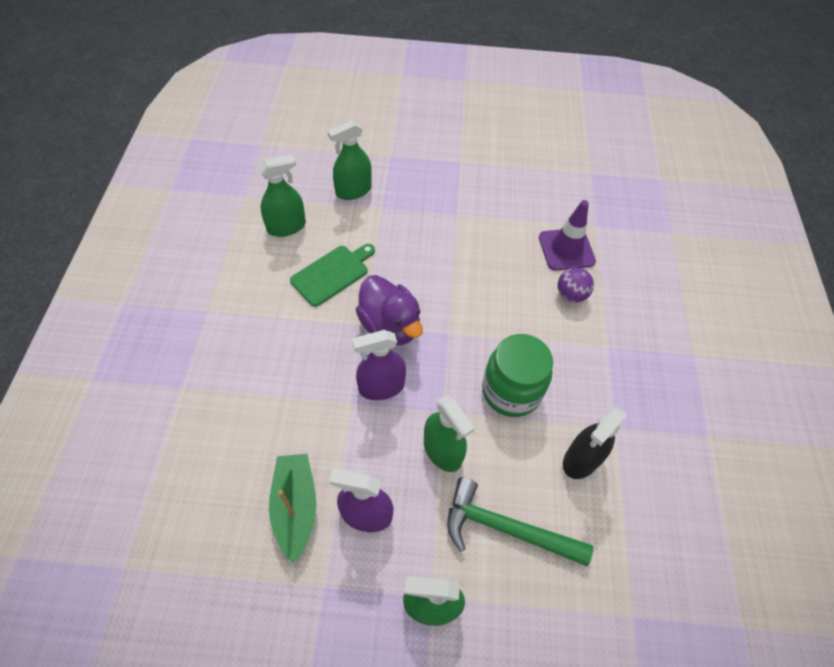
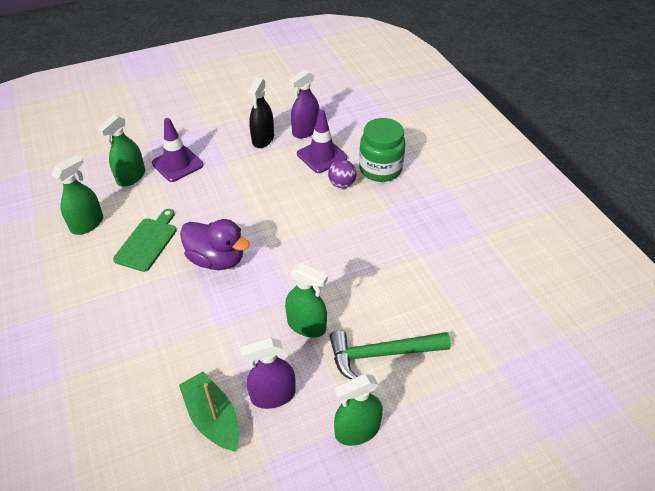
camera: 25 degrees left, 10 degrees down
purple spray bottle [352,330,406,400] -> purple spray bottle moved to [289,70,320,138]
green jar [482,334,553,417] -> green jar moved to [359,118,406,182]
black spray bottle [563,407,628,479] -> black spray bottle moved to [248,78,274,148]
none -> purple traffic cone [152,118,204,182]

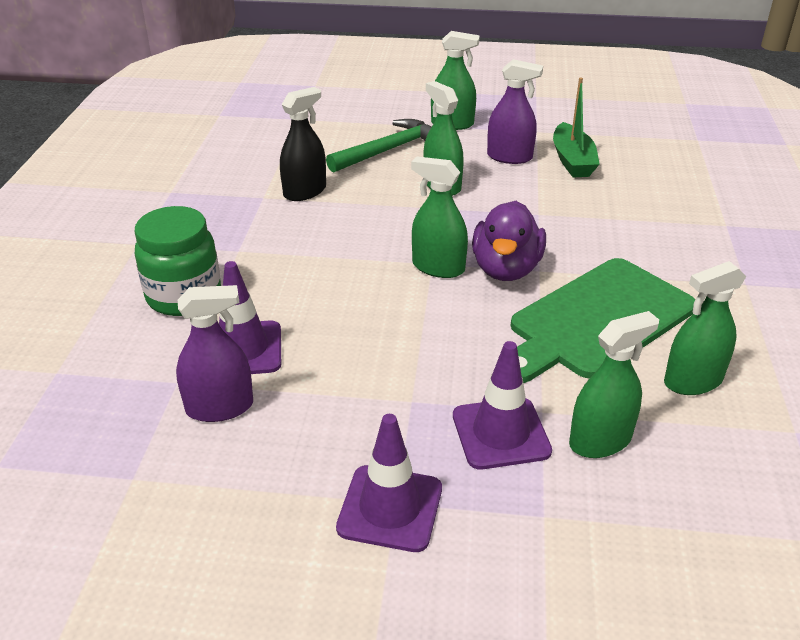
camera: 150 degrees left, 10 degrees down
green cutting board [113,209,177,272] -> green cutting board [511,258,695,383], size x1.75
purple duck [180,219,250,270] -> purple duck turned 135 degrees counterclockwise [472,201,546,281]
black spray bottle [248,78,274,148] -> black spray bottle moved to [280,87,326,201]
purple ball [328,160,357,188] -> none
green hammer [329,330,451,379] -> green hammer turned 60 degrees counterclockwise [326,119,432,173]
none -> purple traffic cone [336,414,442,552]
none -> green spray bottle [411,156,468,278]

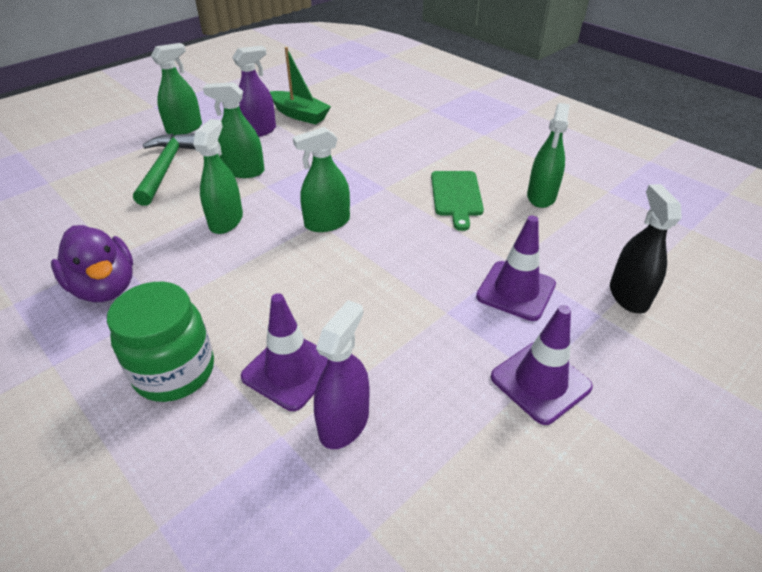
camera: 50 degrees left, 5 degrees up
black spray bottle [280,87,326,201] -> black spray bottle moved to [610,184,682,313]
purple duck [472,201,546,281] -> purple duck moved to [51,225,133,302]
green cutting board [511,258,695,383] -> green cutting board [431,171,484,231], size x0.57
green spray bottle [569,311,659,458] -> green spray bottle moved to [193,119,243,234]

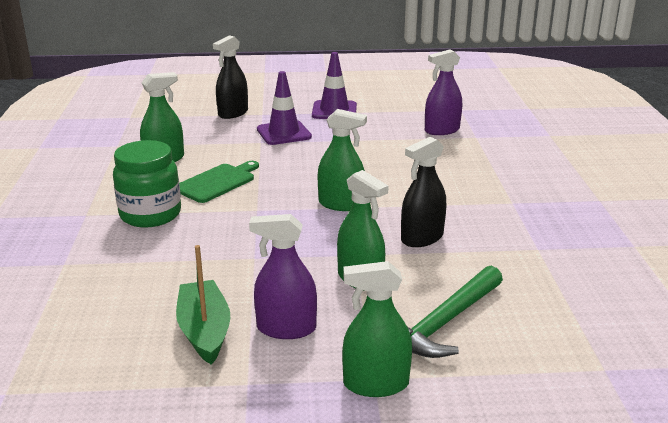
camera: 140 degrees left, 15 degrees down
purple duck [51,225,133,302] -> none
green jar [107,282,214,402] -> green jar moved to [113,140,181,228]
green spray bottle [193,119,243,234] -> black spray bottle [401,137,446,247]
purple traffic cone [241,293,328,411] -> none

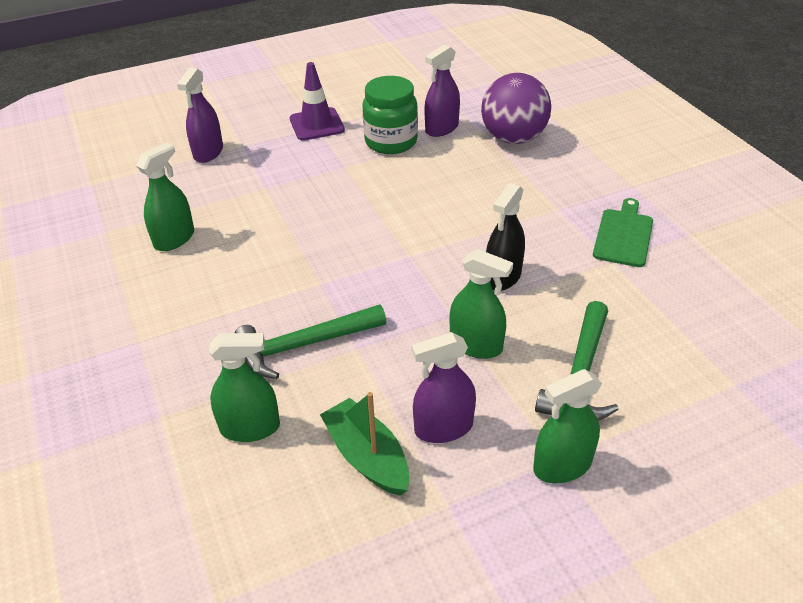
camera: 20 degrees left, 15 degrees up
green jar [113,140,181,228] -> green jar moved to [362,76,418,154]
green cutting board [179,161,259,203] -> green cutting board moved to [593,198,653,267]
black spray bottle [213,35,248,119] -> purple spray bottle [177,68,223,163]
purple traffic cone [257,71,312,145] -> none
green spray bottle [318,109,367,211] -> green spray bottle moved to [209,333,280,442]
none -> green hammer [235,304,387,379]
none -> purple ball [481,73,551,144]

